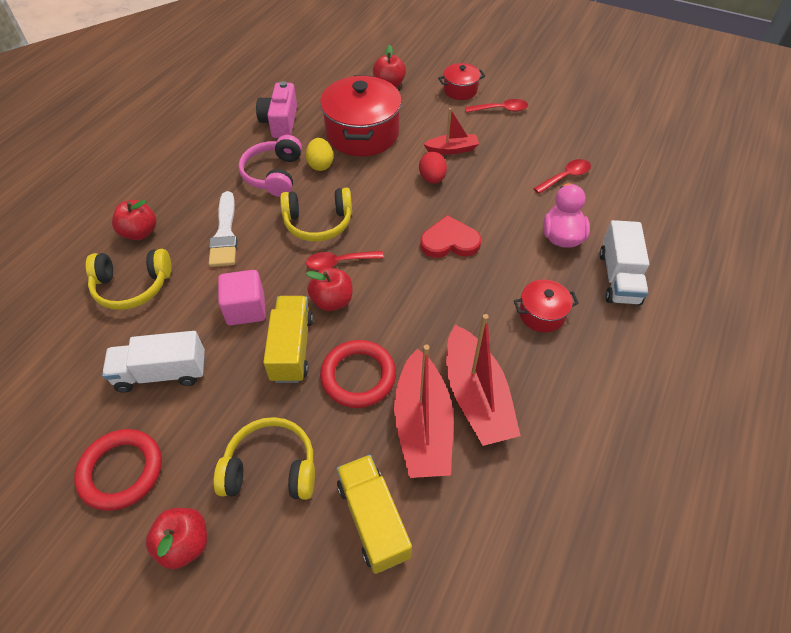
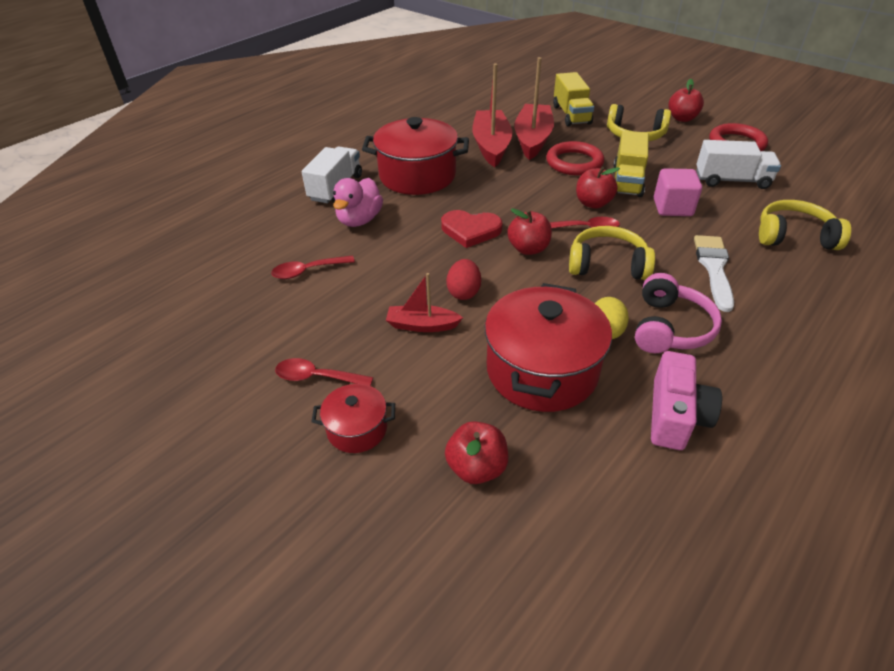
camera: 165 degrees left, 10 degrees down
red apple [112,200,156,240] -> red apple moved to [507,208,552,255]
red pot [514,280,579,332] -> red pot [362,117,469,195], size x2.00

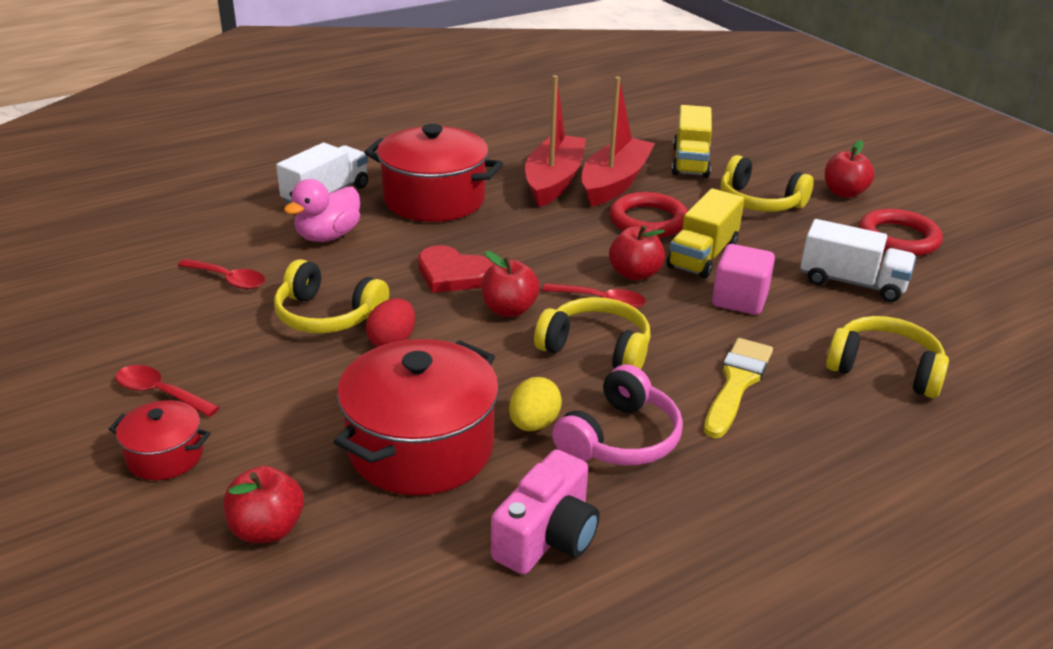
camera: 15 degrees right, 10 degrees down
red spoon [271,255,355,279] -> red spoon turned 150 degrees counterclockwise [178,259,265,290]
red boat [386,273,463,332] -> none
white brush [694,235,734,312] -> yellow brush [704,338,773,438]
none -> yellow headphones [274,259,389,333]

